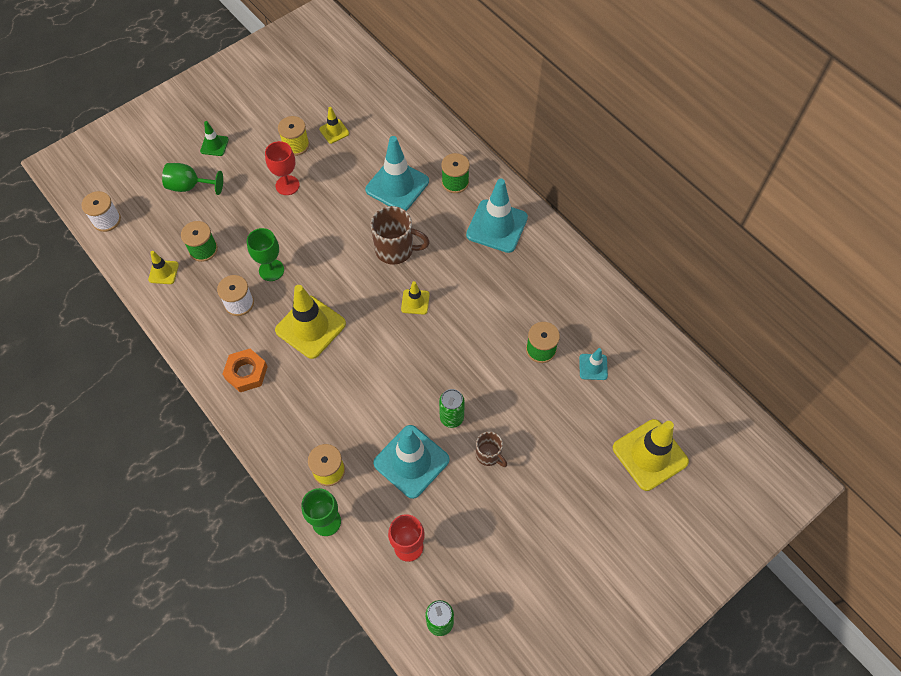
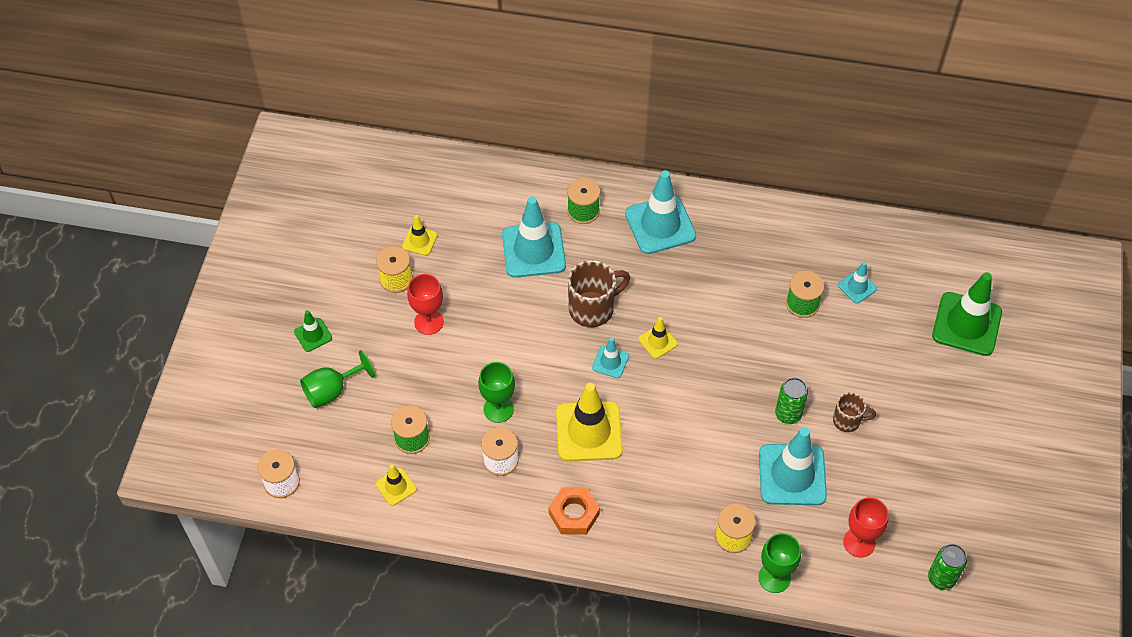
camera: 40 degrees left, 5 degrees down
yellow traffic cone [613,419,689,491] -> green traffic cone [932,272,1002,356]
none -> turquoise traffic cone [592,338,629,378]

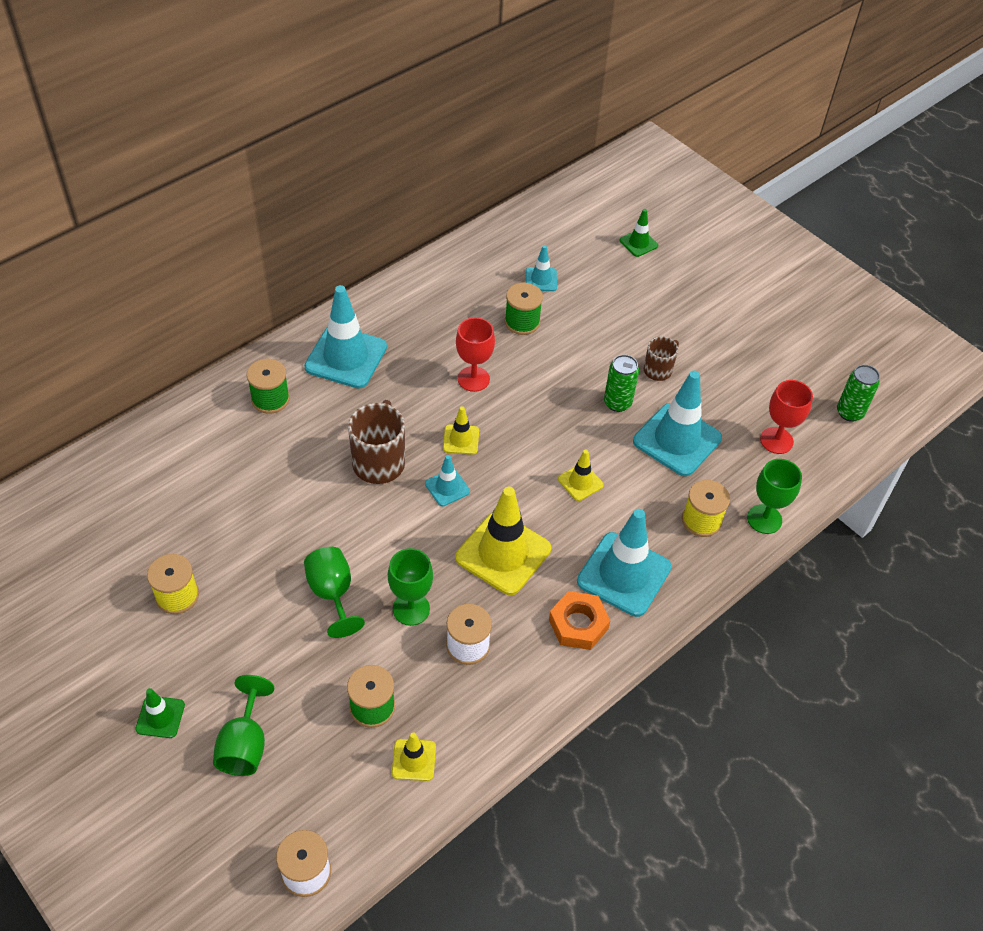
camera: 55 degrees left, 5 degrees down
yellow traffic cone [402,215,437,255] -> yellow traffic cone moved to [558,450,604,501]
red goblet [407,274,444,335] -> red goblet moved to [456,317,495,392]
turquoise traffic cone [502,197,566,278] -> turquoise traffic cone moved to [577,509,671,617]
green traffic cone [932,272,1002,356] -> green traffic cone [620,209,658,257], size x0.49
none -> green goblet [304,547,365,638]

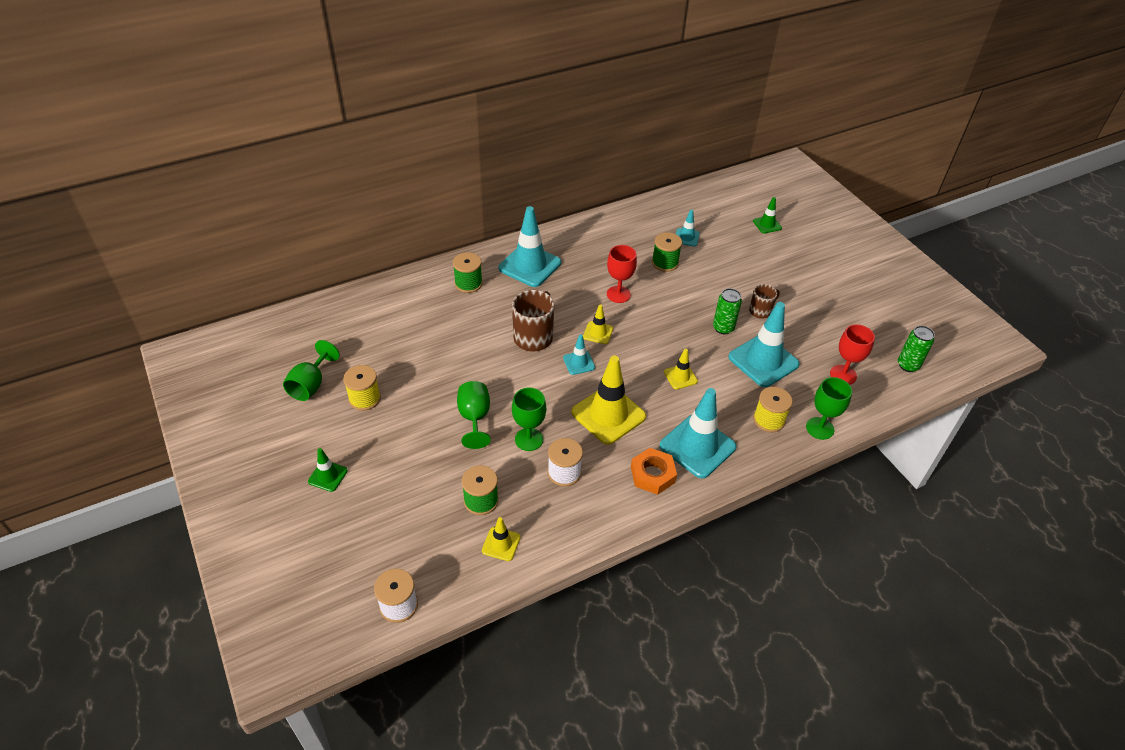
camera: 15 degrees right, 5 degrees down
green goblet [213,675,274,776] -> green goblet moved to [283,340,340,401]

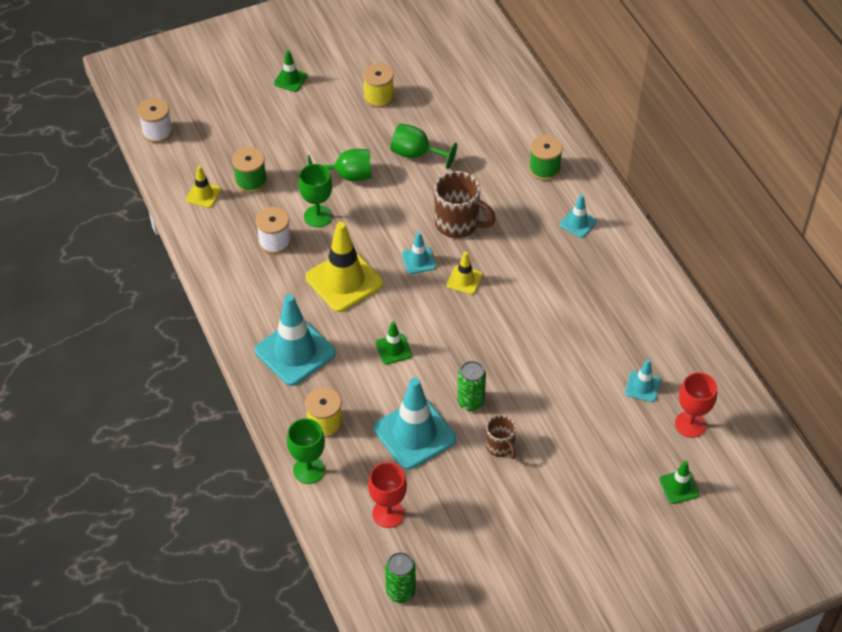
camera: 95 degrees right, 5 degrees up
green goblet [283,340,340,401] -> green goblet moved to [391,123,457,169]
turquoise traffic cone [498,206,561,287] -> turquoise traffic cone [560,194,597,238], size x0.49
red goblet [607,245,637,303] -> red goblet moved to [675,372,717,438]
orange nut [631,448,677,495] -> none
green spool [652,232,682,272] -> none
yellow traffic cone [664,349,698,389] -> green traffic cone [376,321,412,365]

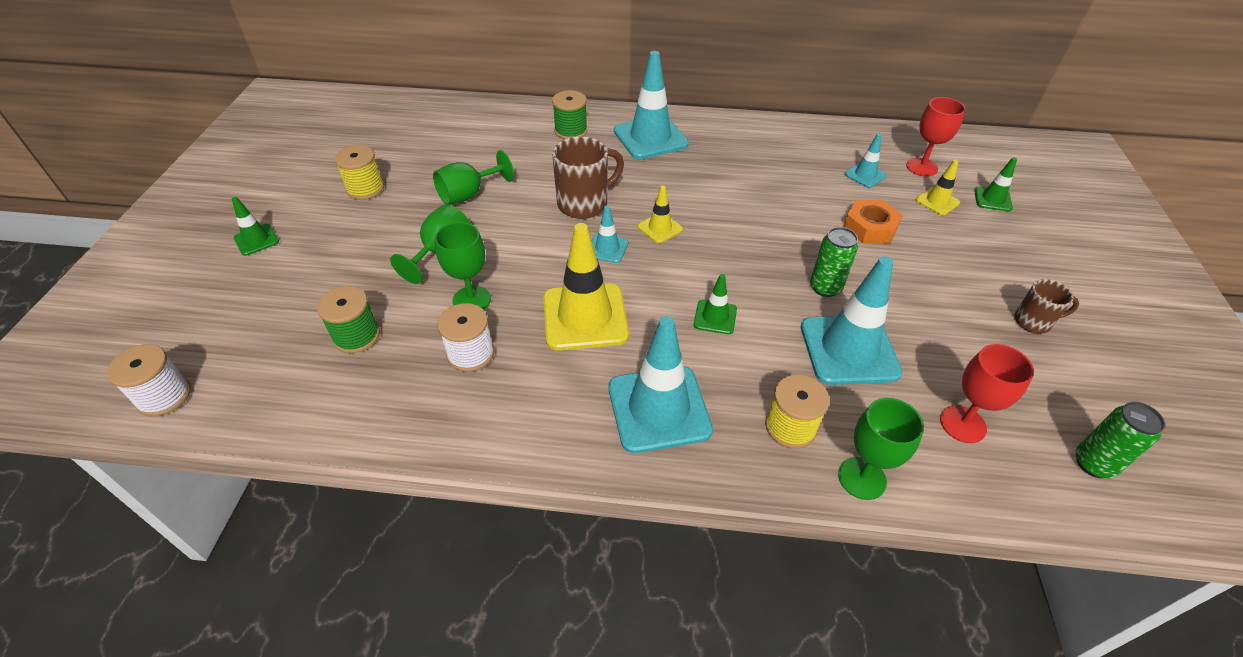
camera: 60 degrees left, 5 degrees down
yellow traffic cone [186,166,221,208] -> yellow traffic cone moved to [915,160,960,216]
brown mug [486,415,516,459] -> brown mug moved to [1014,279,1079,334]
turquoise traffic cone [560,194,597,238] -> turquoise traffic cone [614,51,689,159], size x2.02
none -> orange nut [843,200,903,243]

